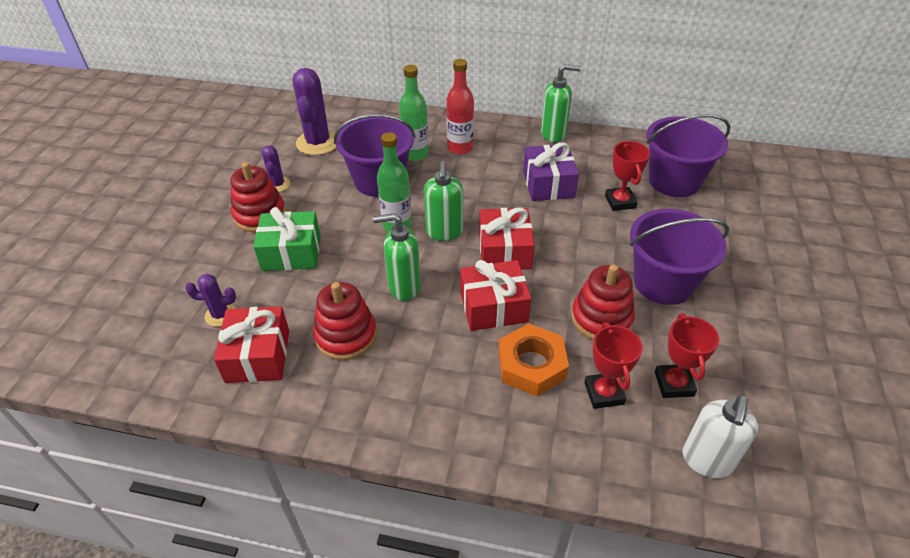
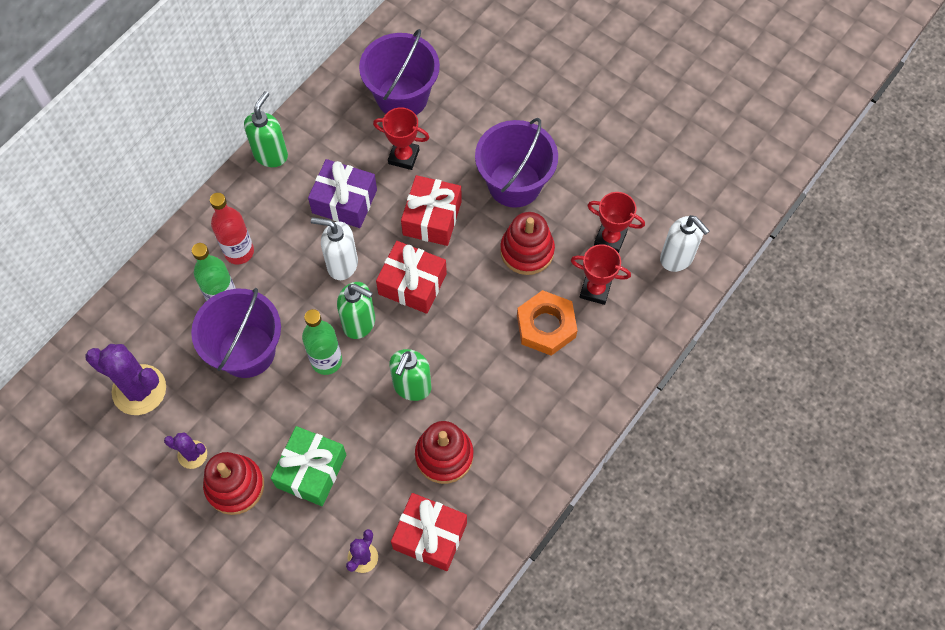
camera: 65 degrees left, 20 degrees up
red gift [460,260,531,331] -> red gift moved to [401,175,462,246]
none -> white soap dispenser [311,217,358,280]

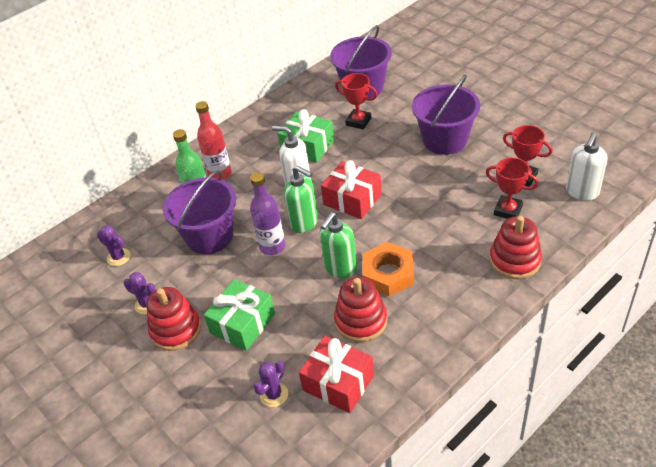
camera: 15 degrees right, 20 degrees down
purple cactus [85,344,166,415] -> purple cactus [97,225,130,266], size x0.53
green soap dispenser [244,91,288,167] -> none
green bottle [302,309,342,375] -> purple bottle [250,172,286,255]
purple gift [308,159,377,228] -> green gift [278,109,334,163]
red gift [401,175,462,246] -> none
red stacking toy [500,212,555,275] -> red stacking toy moved to [489,216,542,279]
orange nut [517,290,578,356] -> orange nut moved to [363,242,414,297]
white soap dispenser [660,215,710,272] -> white soap dispenser turned 60 degrees clockwise [566,133,607,200]

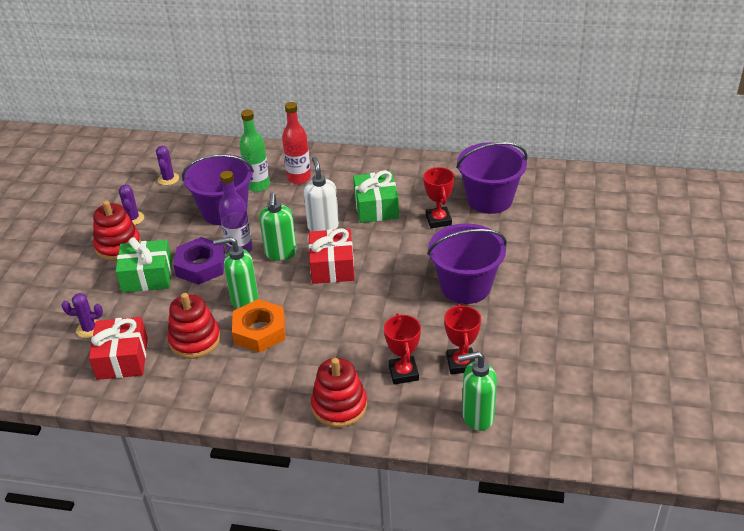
camera: 50 degrees right, 5 degrees down
white soap dispenser [566,133,607,200] -> green soap dispenser [458,351,497,431]
none -> purple nut [173,237,226,285]

